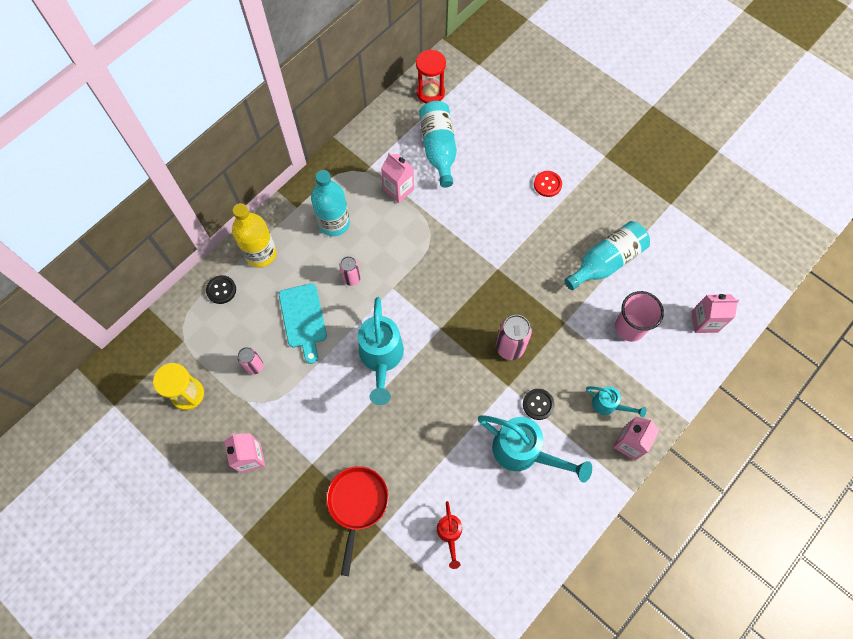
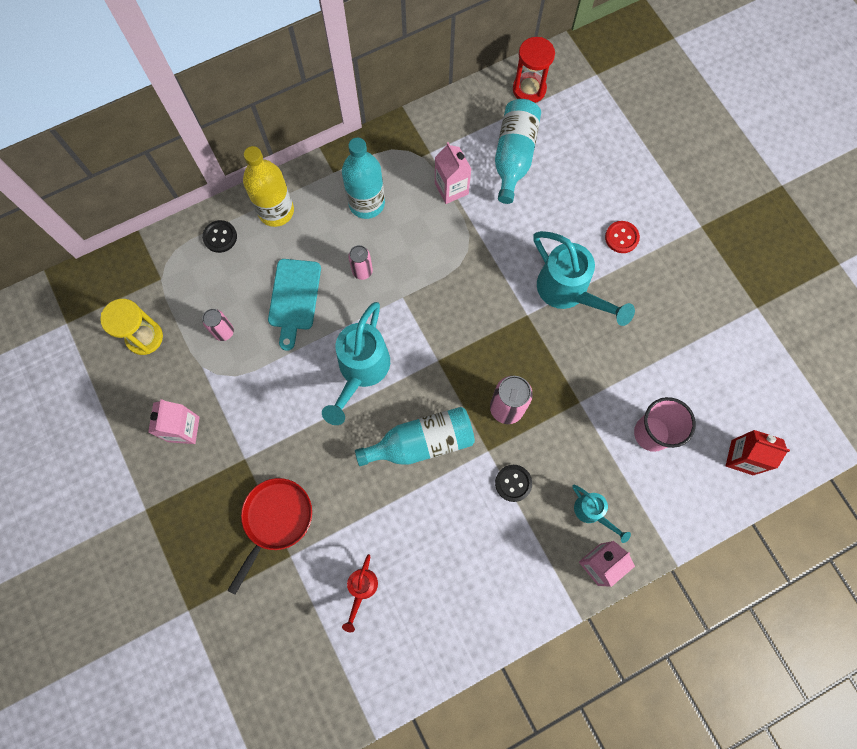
camera: 20 degrees right, 5 degrees up
turquoise watering can [478,415,592,483] -> turquoise watering can moved to [533,231,635,326]
turquoise bottle [565,221,650,290] -> turquoise bottle moved to [355,407,475,466]
pink carton [692,294,739,333] -> red carton [726,430,790,475]

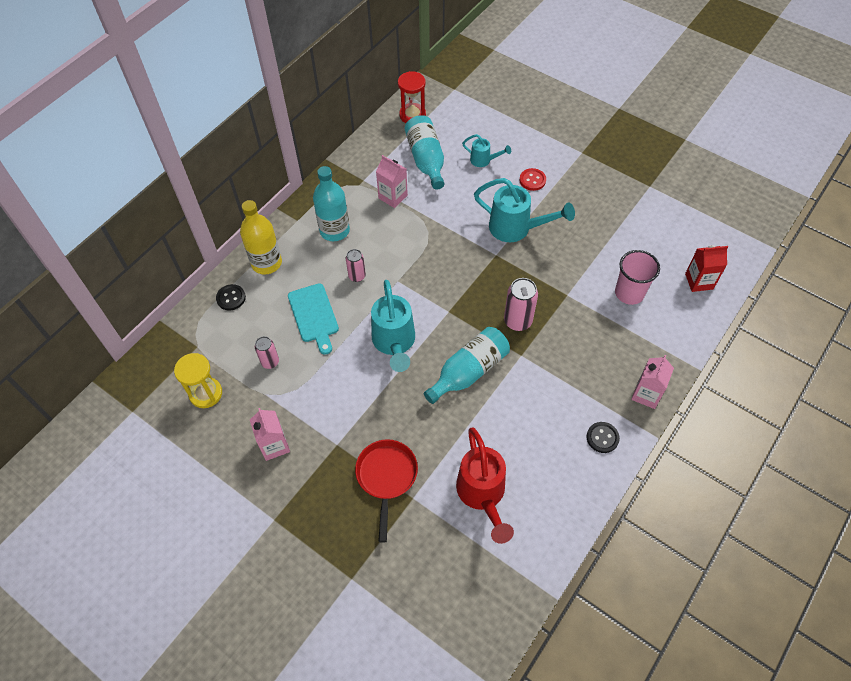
camera: 25 degrees left, 15 degrees down
red watering can [342,554,378,632] -> red watering can [456,428,514,544], size x1.90
black button [495,465,532,502] -> black button moved to [587,422,620,453]
turquoise watering can [572,484,631,543] -> turquoise watering can moved to [462,134,511,167]

